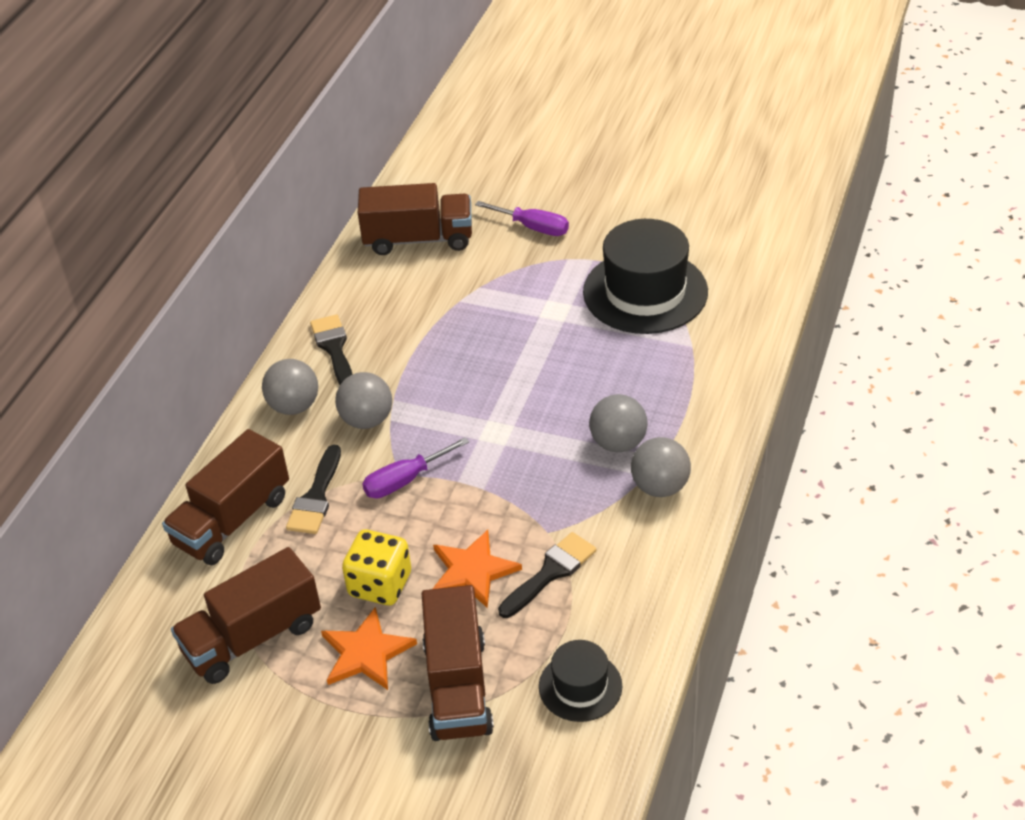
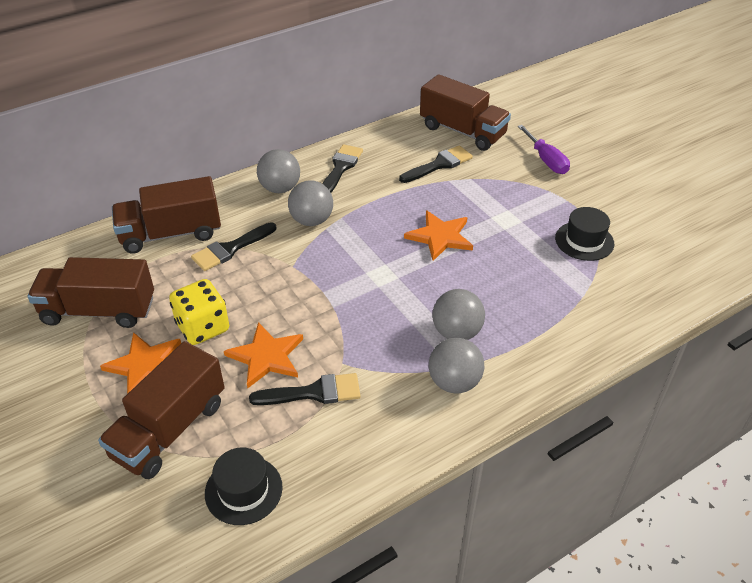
camera: 35 degrees right, 0 degrees up
purple screwdriver [362,437,469,498] -> none
black hat [583,219,708,334] -> black hat [555,207,614,261], size x0.53
none -> black brush [399,145,473,183]
none -> orange star [404,210,473,261]

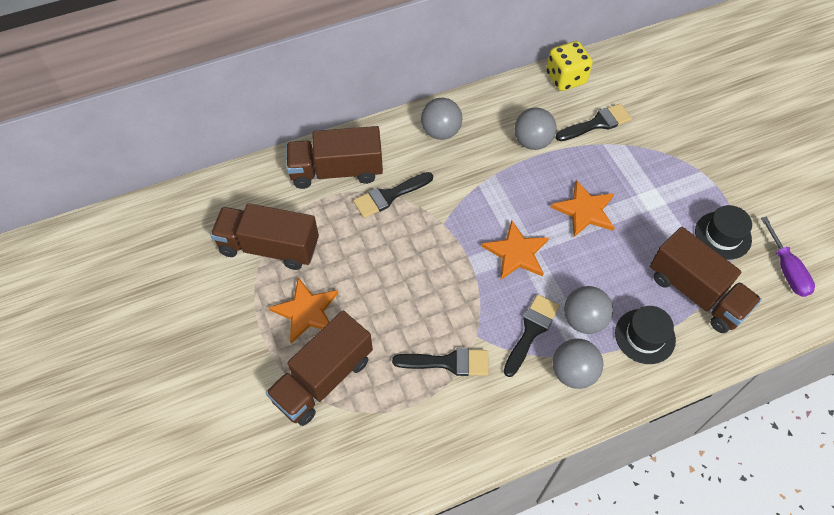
camera: 10 degrees right, 15 degrees up
yellow dice [169,279,229,345] -> yellow dice moved to [546,41,593,91]
black hat [205,447,283,525] -> black hat moved to [615,306,676,364]
orange star [224,322,303,388] -> orange star moved to [481,220,549,280]
grey ball [288,180,333,226] -> grey ball moved to [514,107,557,150]
black brush [322,144,363,192] -> black brush moved to [503,294,560,377]
brown truck [420,74,511,151] -> brown truck moved to [650,227,762,333]
purple screwdriver [518,125,570,174] -> purple screwdriver moved to [761,217,815,297]

